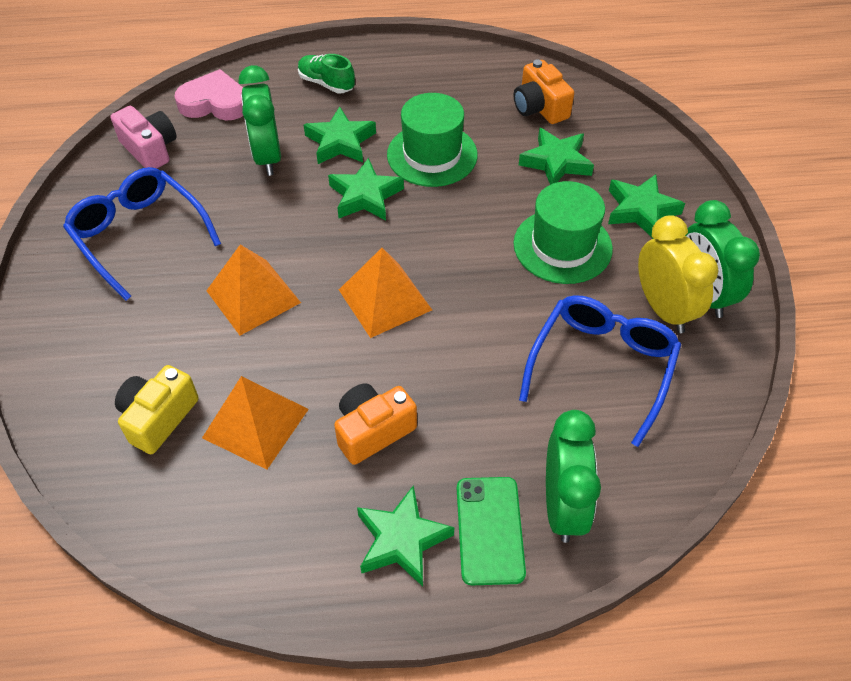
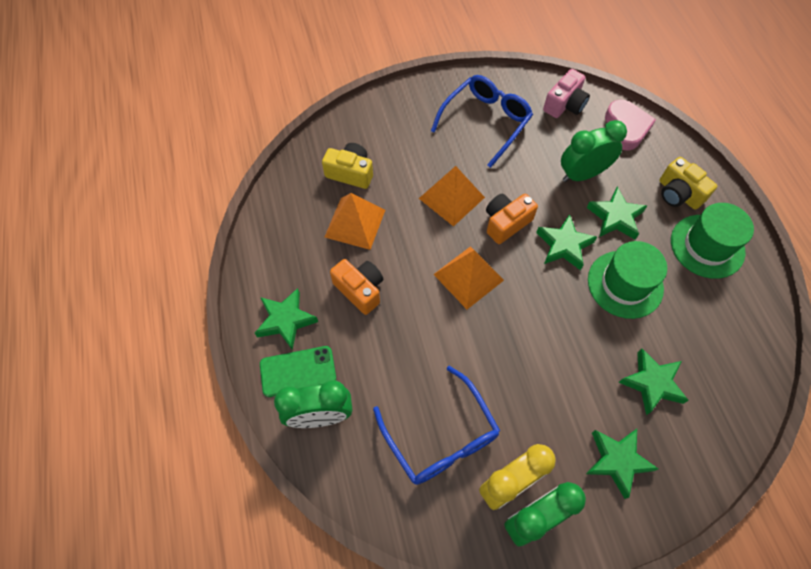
camera: 80 degrees right, 10 degrees up
green shoe [298,54,355,93] -> yellow camera [659,157,717,210]
orange camera [514,59,574,124] -> orange camera moved to [486,193,538,244]
green hat [514,181,613,284] -> green hat moved to [671,203,754,279]
blue glasses [519,295,681,447] -> blue glasses turned 45 degrees clockwise [373,366,500,485]

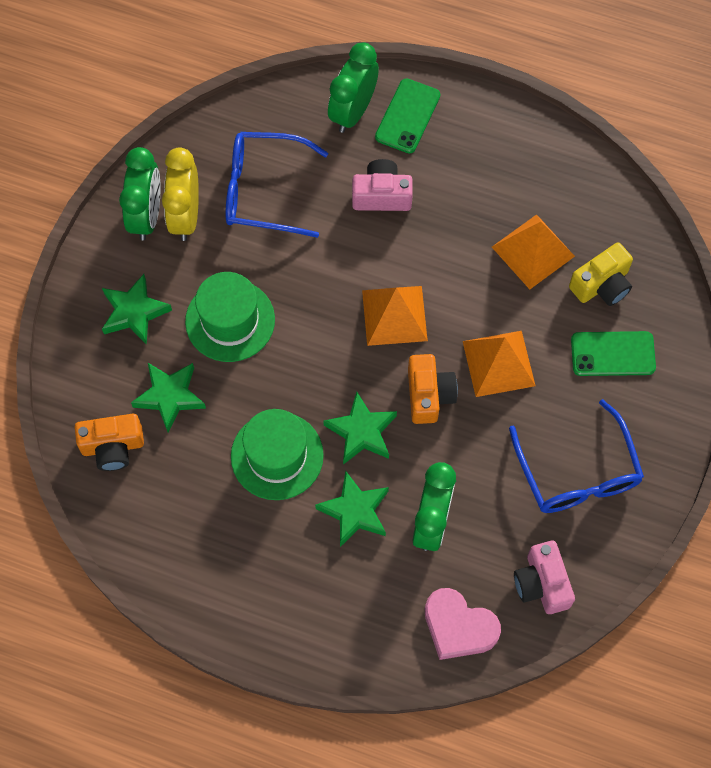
camera: 125 degrees right, 5 degrees up
green star [255,288,318,350] -> none
orange camera [330,259,383,315] -> orange camera moved to [75,414,144,471]
yellow camera [659,157,717,210] -> none
green hat [671,203,754,279] -> green hat moved to [185,272,275,362]
none -> pink camera [352,159,413,211]
none -> green phone [571,331,656,376]

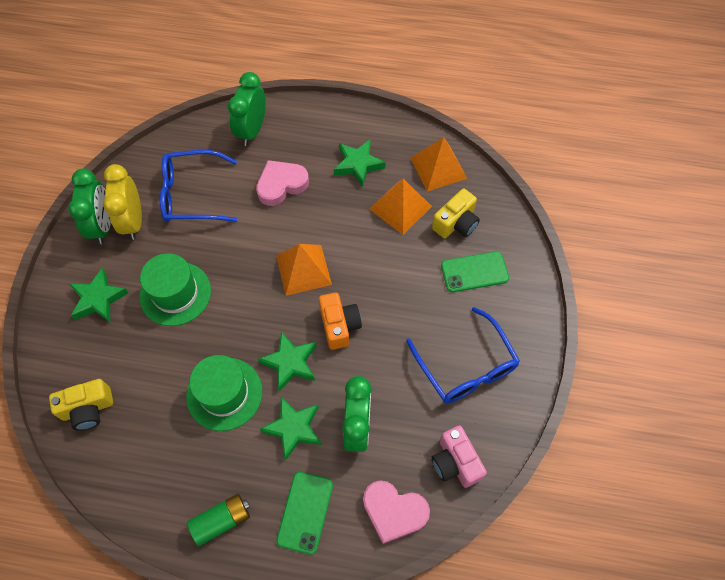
camera: 10 degrees left, 5 degrees down
orange camera [75,414,144,471] -> yellow camera [49,379,113,430]
green star [131,363,206,432] -> green star moved to [334,139,386,187]
pink camera [352,159,413,211] -> pink heart [256,160,309,206]
green phone [375,78,440,153] -> green phone moved to [276,472,333,555]
orange pyramid [463,331,536,397] -> orange pyramid moved to [410,137,467,192]
none -> green battery [187,494,250,546]

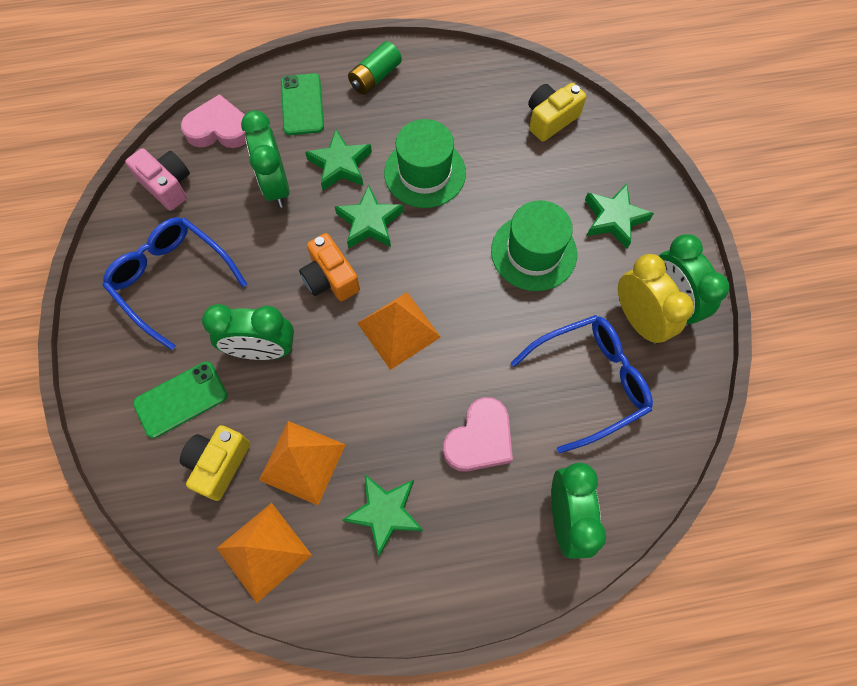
camera: 160 degrees right, 5 degrees up
none -> green clock [202,304,294,360]

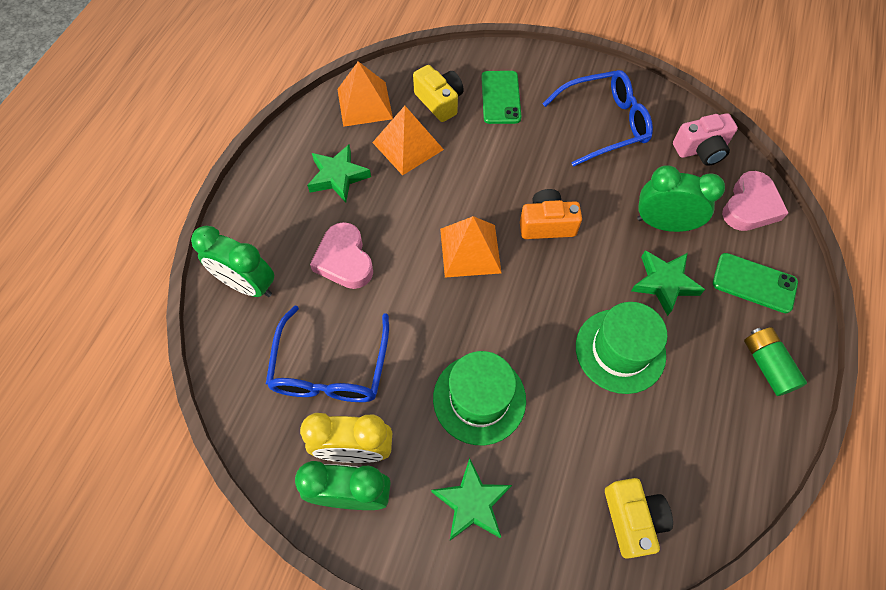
camera: 120 degrees right, 5 degrees down
green clock [202,304,294,360] -> none
green star [335,185,403,248] -> none

